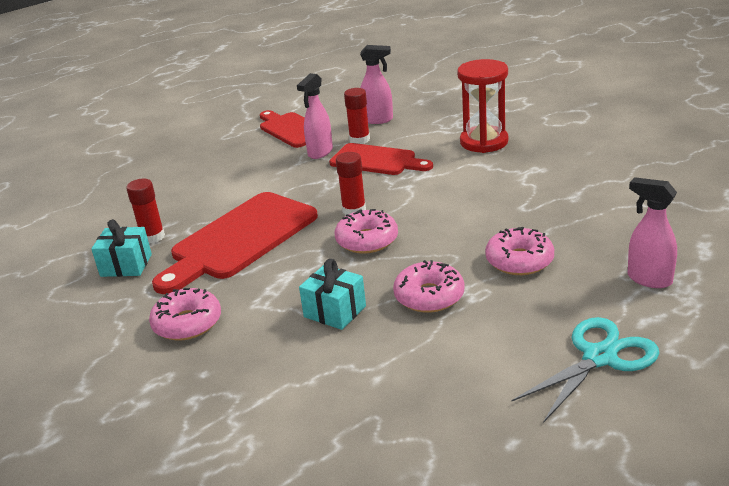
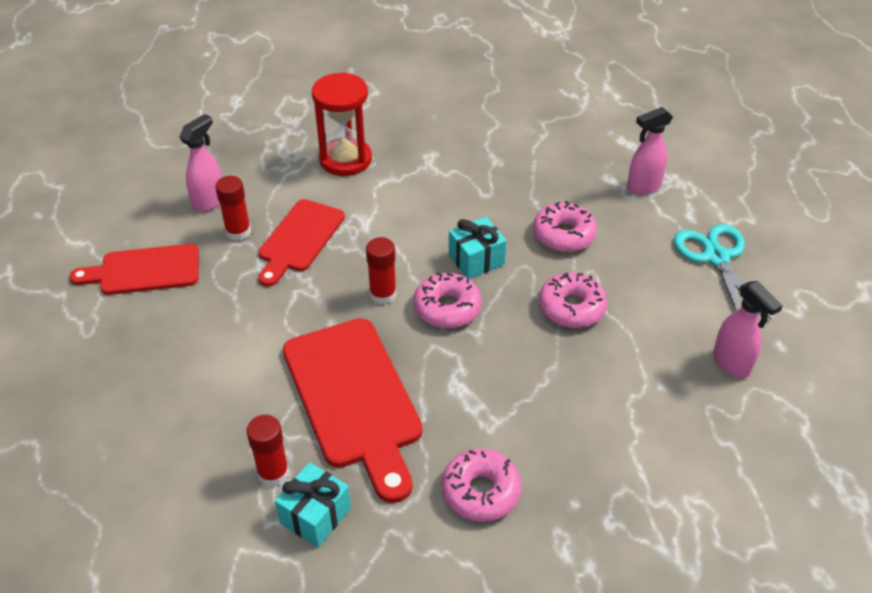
camera: 65 degrees left, 15 degrees up
pink spray bottle [297,73,333,159] -> pink spray bottle moved to [713,281,783,378]
turquoise gift [299,259,366,330] -> turquoise gift moved to [449,217,507,279]
red cutting board [329,143,433,175] -> red cutting board turned 150 degrees clockwise [258,199,345,287]

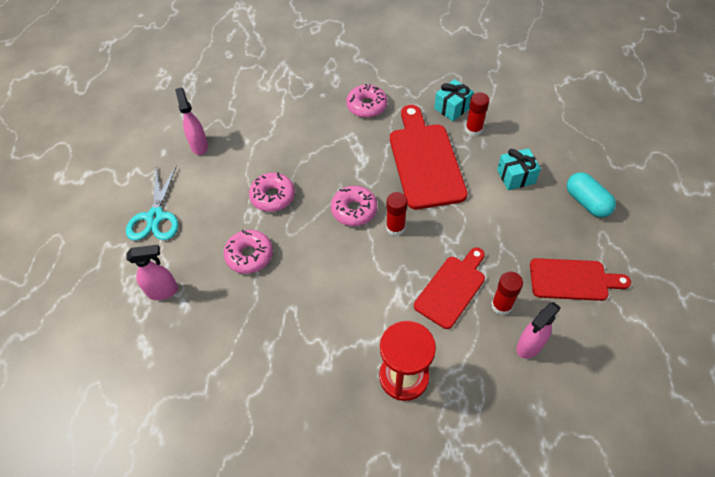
camera: 165 degrees left, 10 degrees up
turquoise gift [449,217,507,279] -> turquoise gift moved to [497,148,541,190]
none -> turquoise capsule [567,172,616,218]

